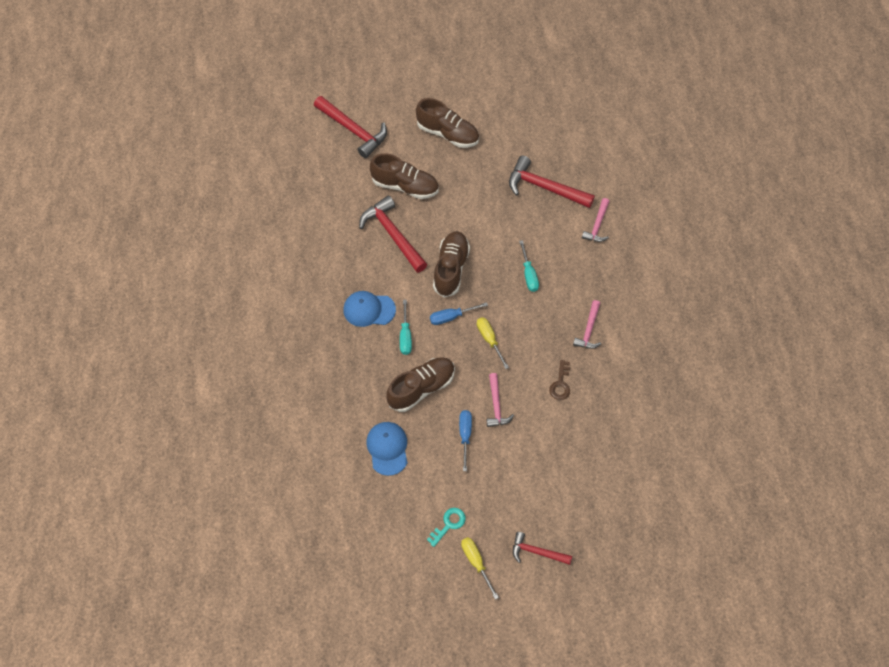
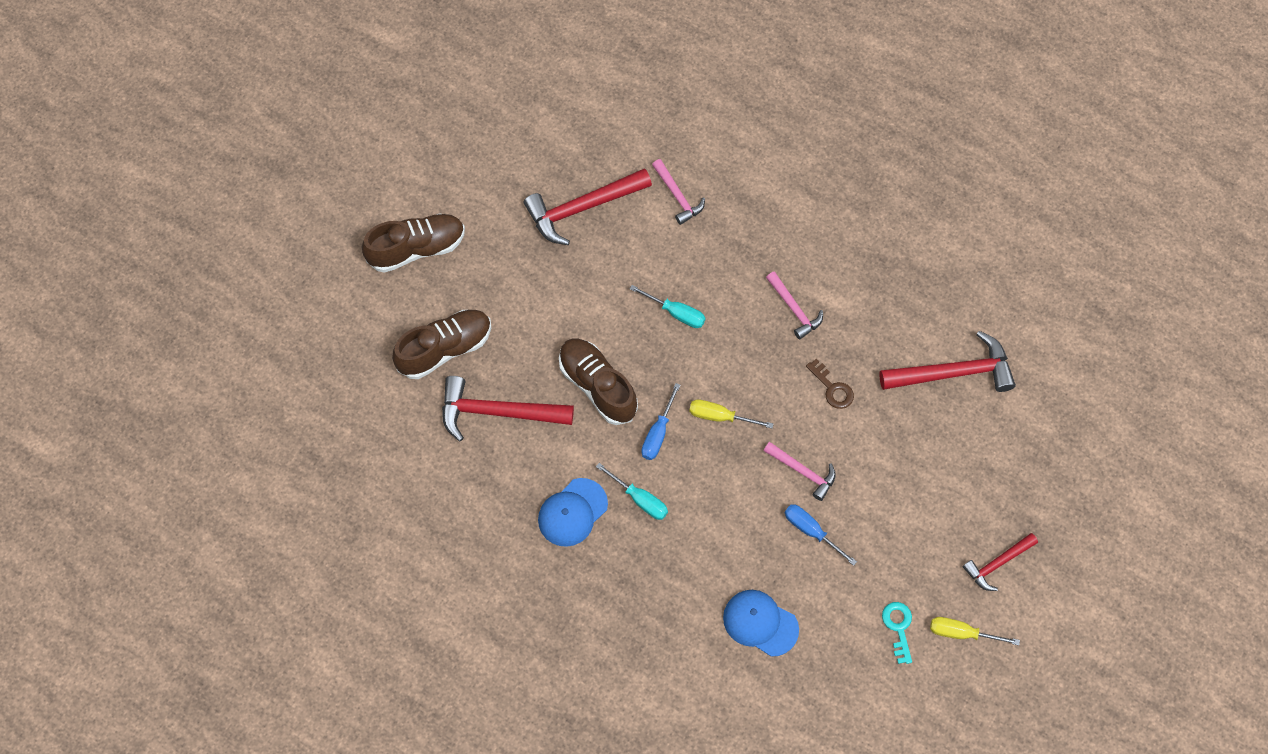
camera: 50 degrees left, 5 degrees up
red hammer [314,96,387,158] -> red hammer moved to [879,331,1016,392]
brown shoe [386,357,455,412] -> none

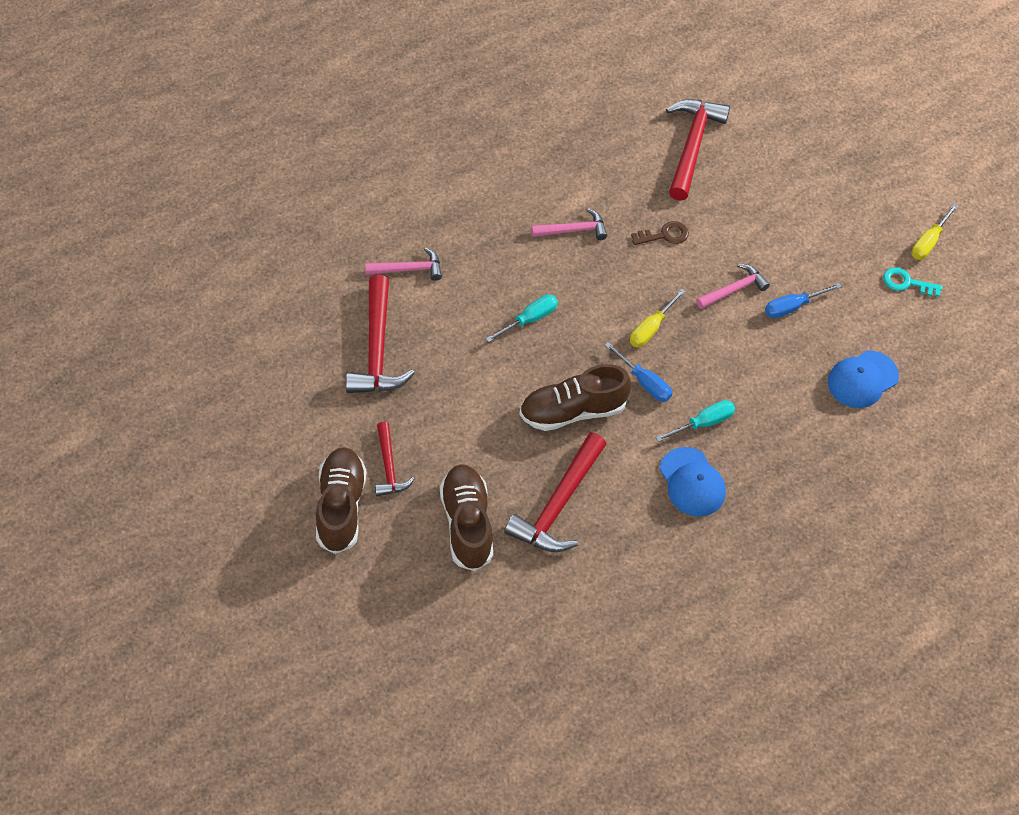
camera: 70 degrees left, 10 degrees down
red hammer [963,533,1038,591] -> red hammer moved to [375,421,415,496]

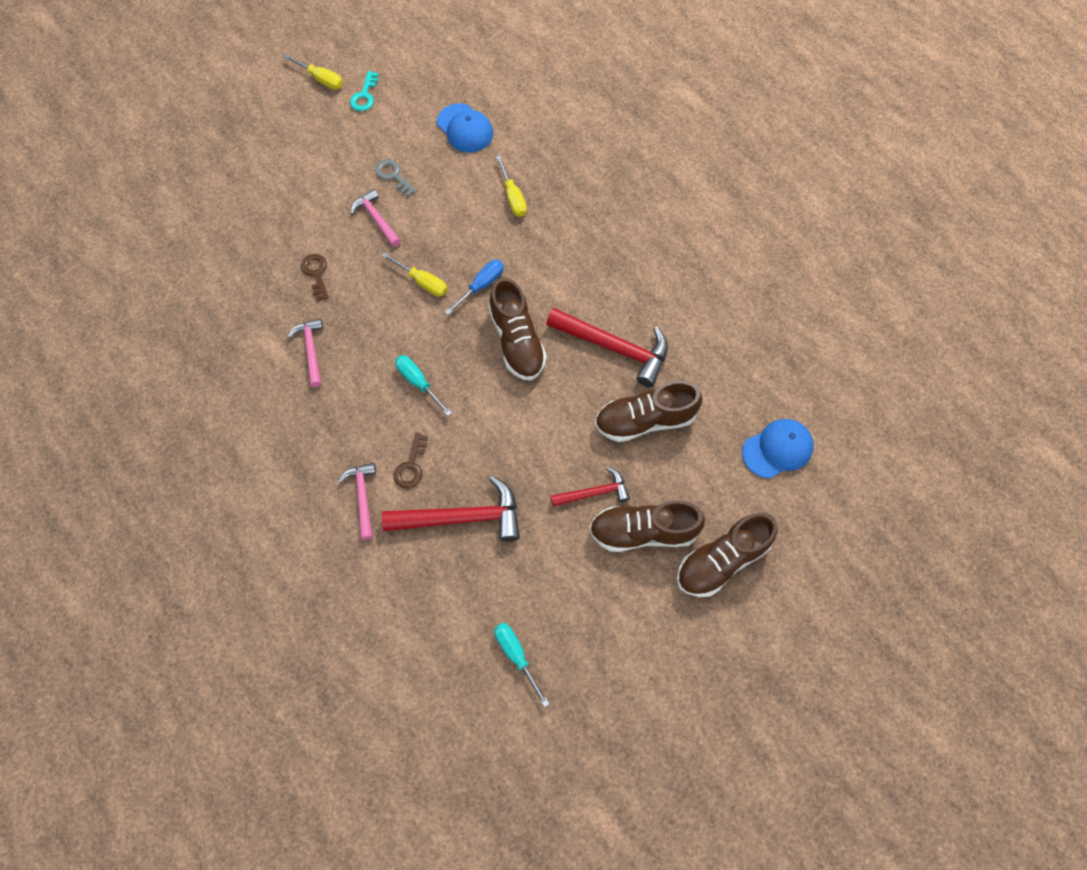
camera: 90 degrees left, 10 degrees up
turquoise screwdriver [656,400,735,442] -> turquoise screwdriver moved to [494,623,549,707]
blue cap [660,447,726,516] -> blue cap moved to [742,419,814,479]
red hammer [666,99,730,201] -> none
blue screwdriver [765,283,842,318] -> grey key [375,159,417,197]
none -> brown key [394,433,428,489]
none -> yellow screwdriver [496,155,527,217]
none -> brown shoe [677,513,778,597]

